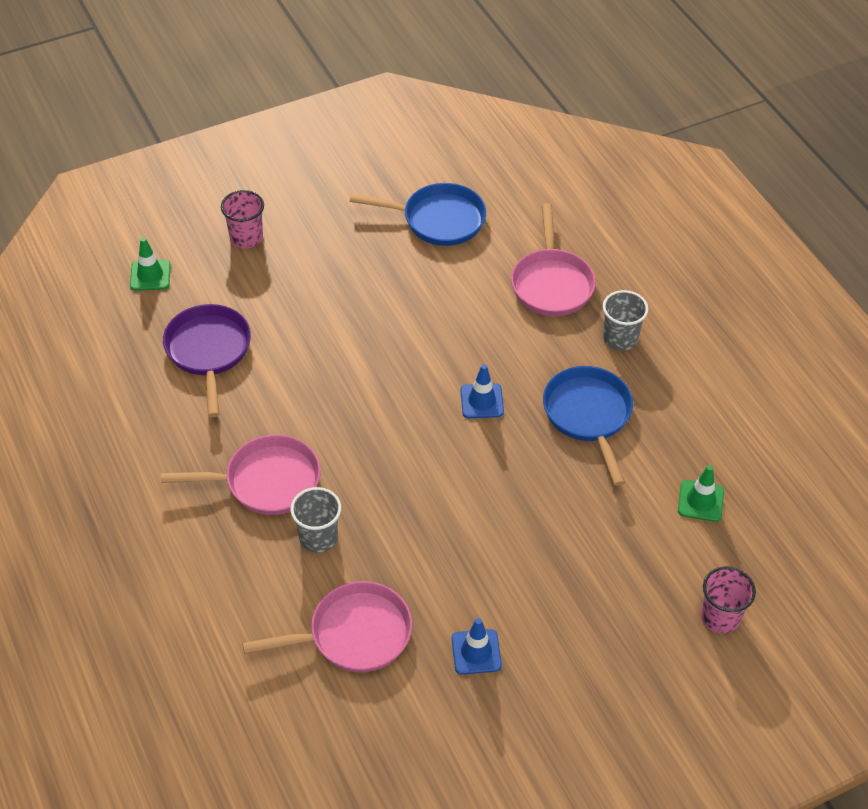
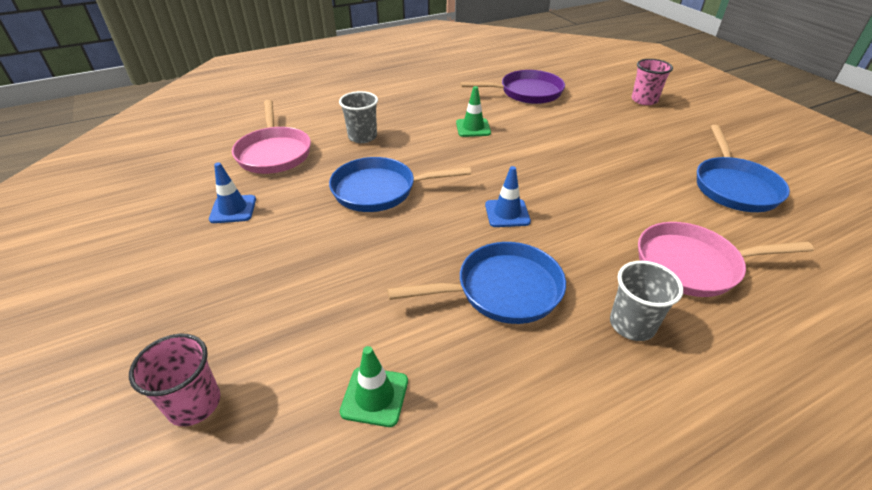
camera: 90 degrees right, 10 degrees down
green traffic cone [130,237,171,291] -> green traffic cone moved to [456,86,491,137]
pink pan [161,435,321,515] -> none
none -> blue pan [329,157,471,212]

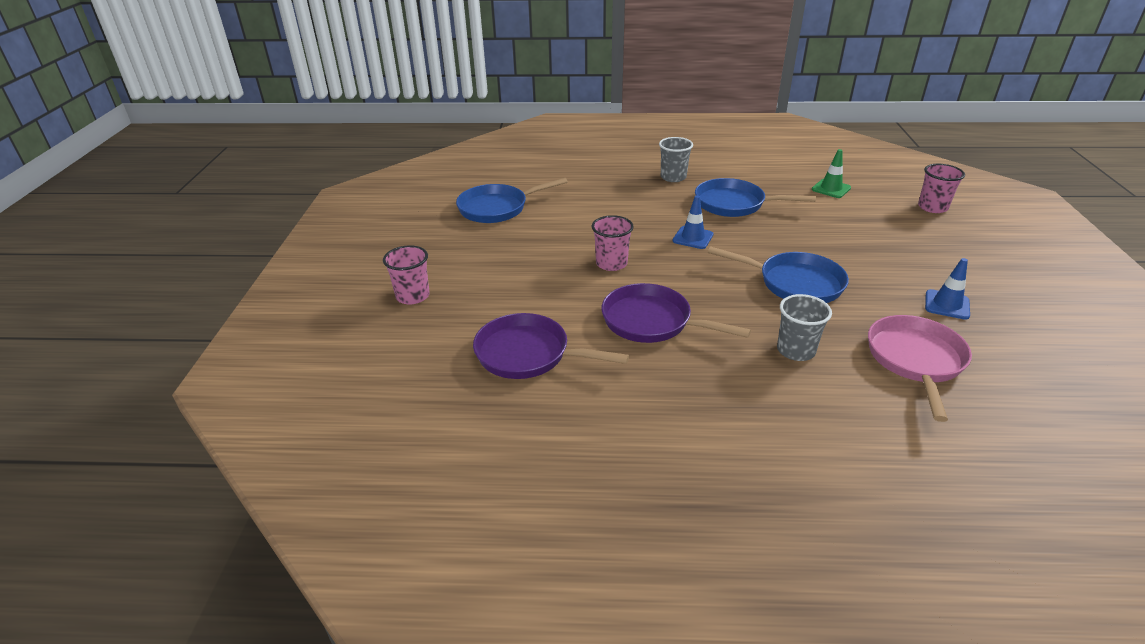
camera: 150 degrees left, 5 degrees down
green traffic cone [456,86,491,137] -> purple pan [601,283,751,343]
pink pan [638,222,814,297] -> none
blue pan [697,125,790,212] -> blue pan turned 150 degrees counterclockwise [456,178,568,223]
none -> pink cup [592,215,634,271]

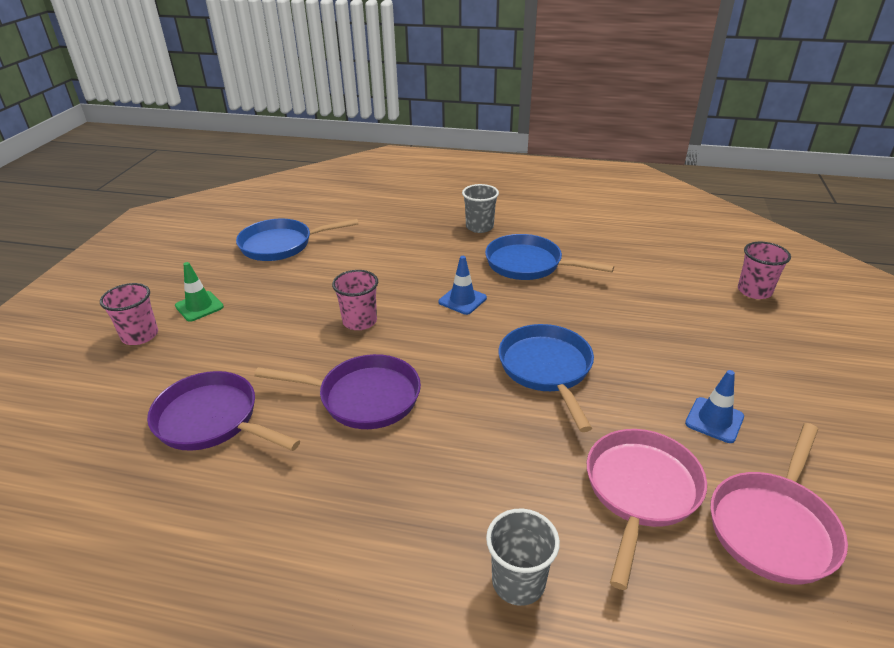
camera: 10 degrees right, 0 degrees up
purple pan [601,283,751,343] -> purple pan turned 150 degrees clockwise [254,354,421,429]
blue pan [708,246,849,303] -> blue pan turned 135 degrees counterclockwise [498,324,594,432]
grey cup [777,294,832,361] -> grey cup moved to [486,508,560,606]
green traffic cone [812,149,851,198] -> green traffic cone moved to [175,262,224,322]
none -> pink pan [710,423,848,584]

